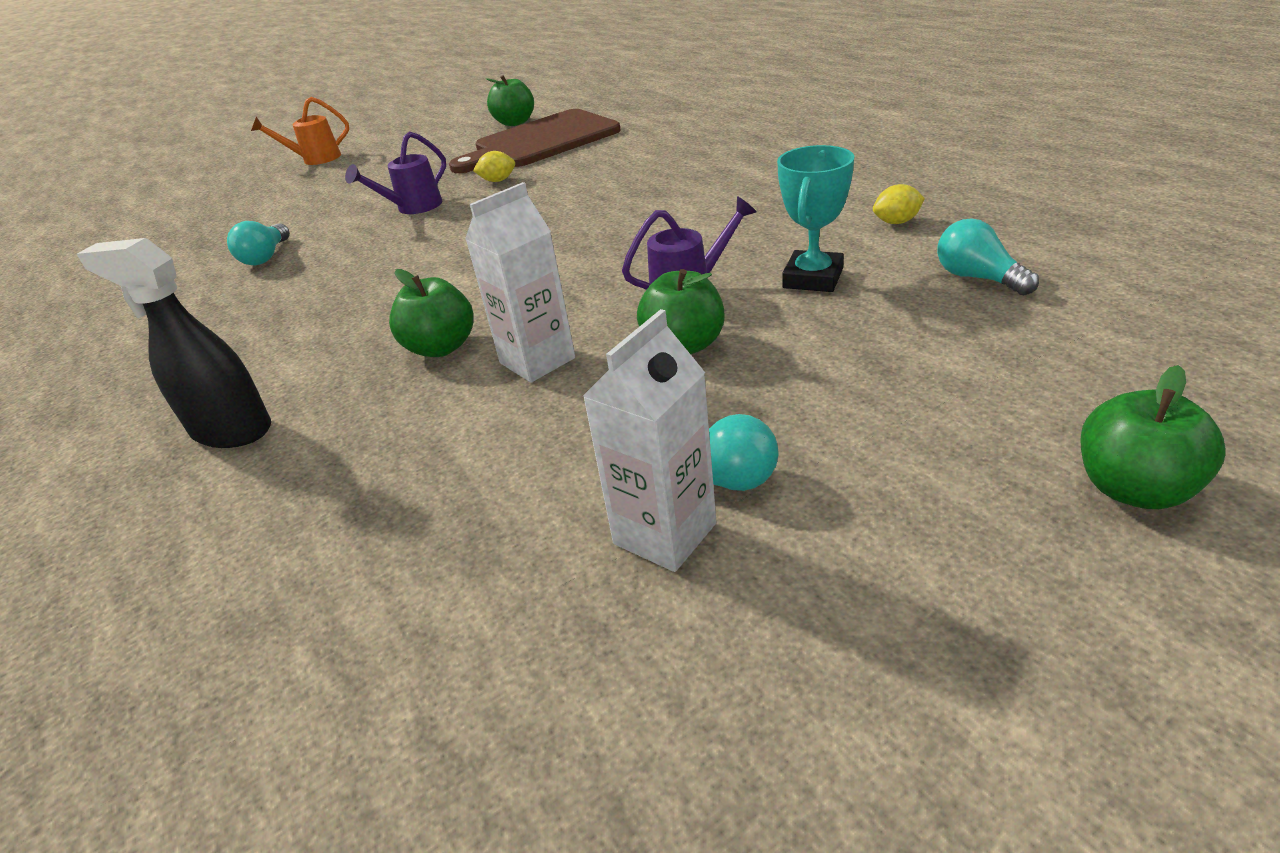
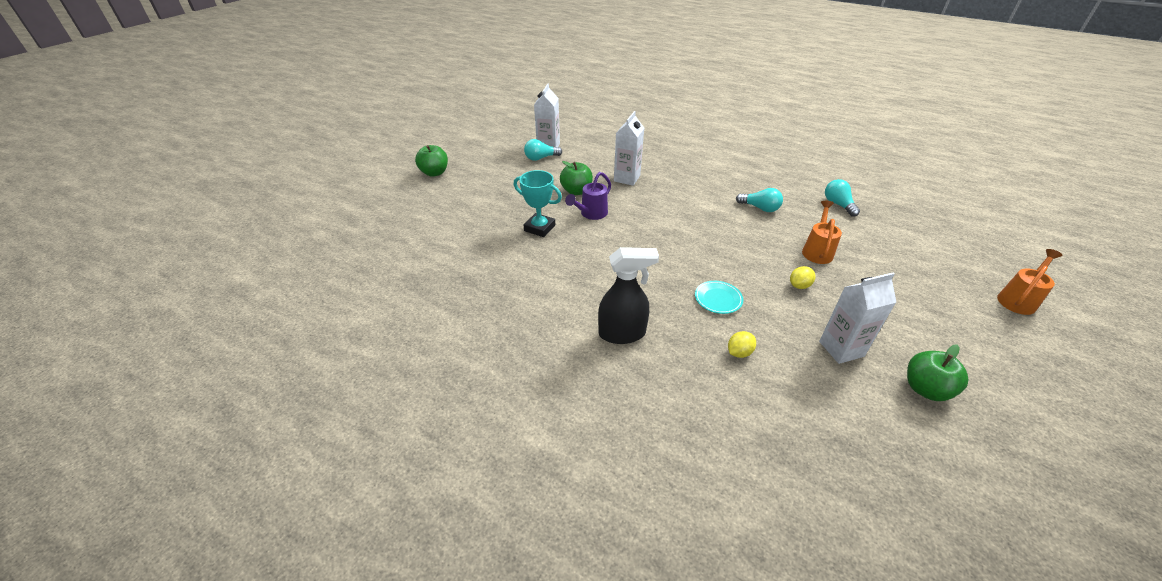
camera: 150 degrees right, 5 degrees up
black spray bottle [77,238,271,448] -> black spray bottle moved to [598,247,659,344]
purple watering can [345,132,446,214] -> orange watering can [802,201,842,264]
green apple [389,269,473,357] -> none
brown cutting board [449,109,621,173] -> white carton [819,273,897,364]
turquoise trophy [777,145,854,292] -> turquoise trophy turned 60 degrees counterclockwise [514,170,562,237]
yellow lemon [873,184,925,224] -> yellow lemon moved to [728,331,756,358]
turquoise light bulb [937,219,1039,295] -> turquoise light bulb moved to [736,188,783,212]
none -> turquoise plate [695,281,743,314]

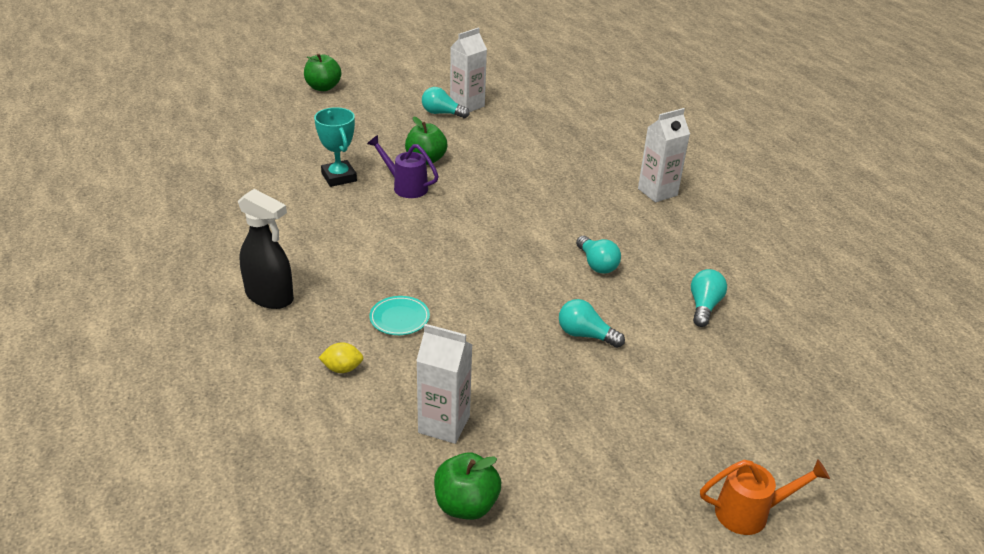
camera: 35 degrees right, 5 degrees down
purple watering can [565,172,611,220] -> purple watering can turned 45 degrees clockwise [367,135,439,198]
white carton [614,111,644,186] -> white carton moved to [638,108,690,202]
yellow lemon [790,266,816,289] -> none
orange watering can [802,201,842,264] -> turquoise light bulb [559,299,625,348]

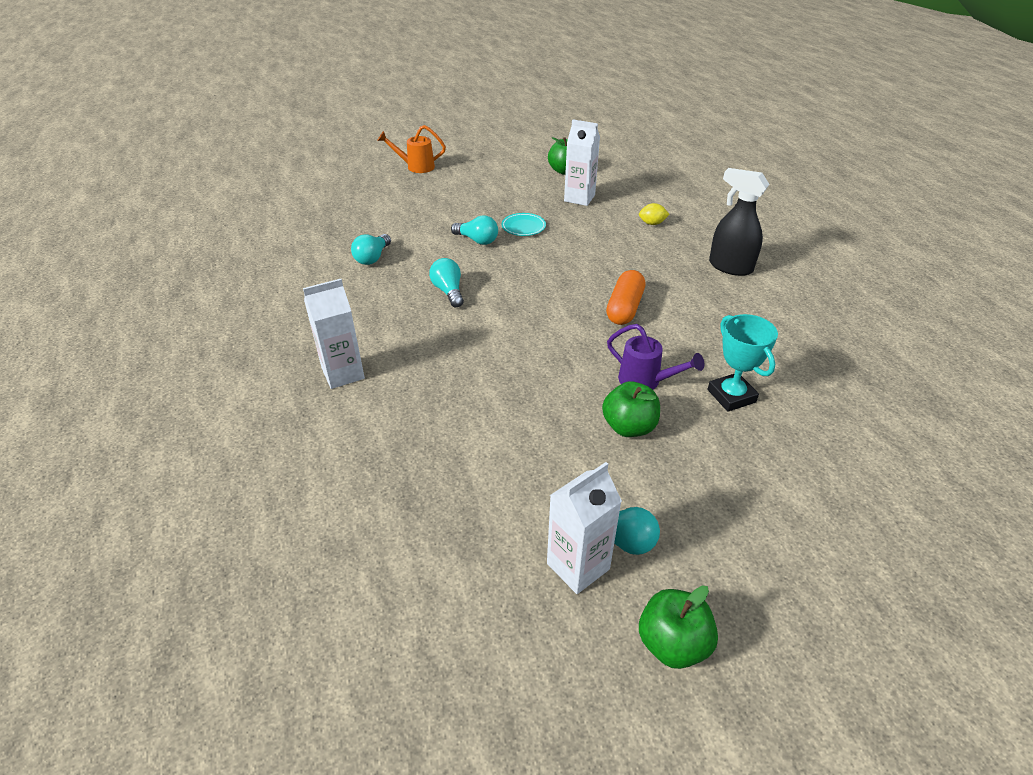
camera: 175 degrees left, 5 degrees up
green apple [304,54,342,91] -> green apple moved to [639,585,718,669]
turquoise plate [369,296,430,335] -> turquoise plate moved to [501,213,546,236]
none -> orange capsule [606,270,645,325]

